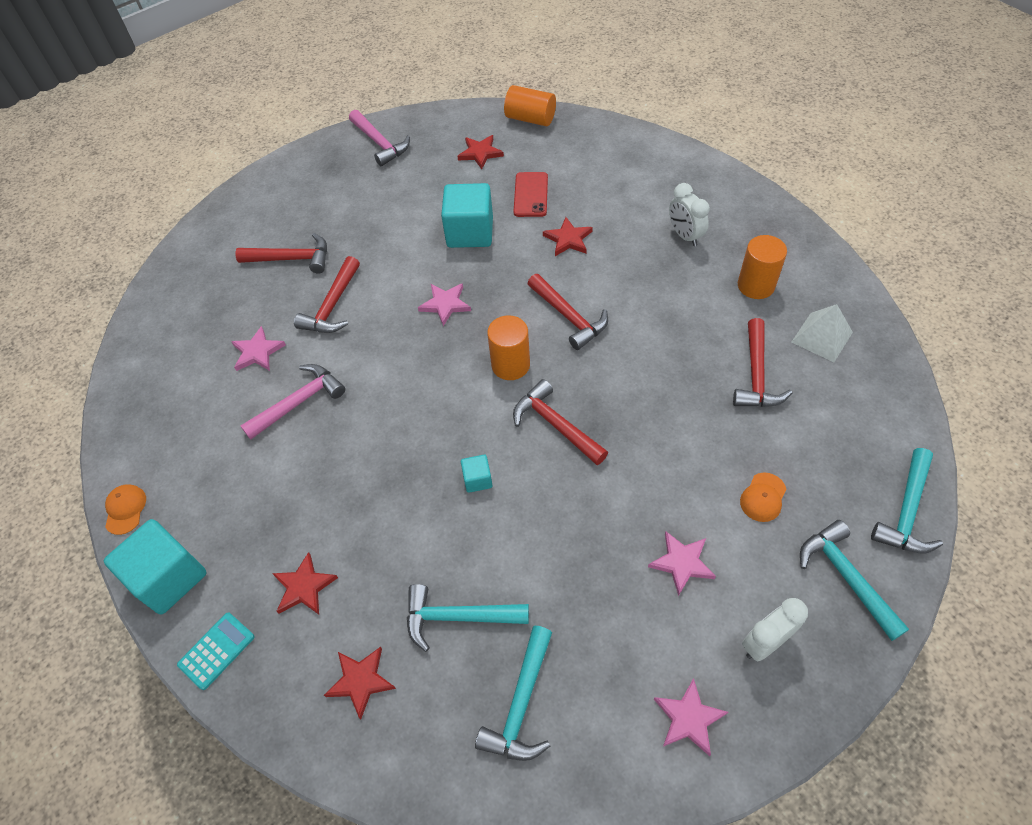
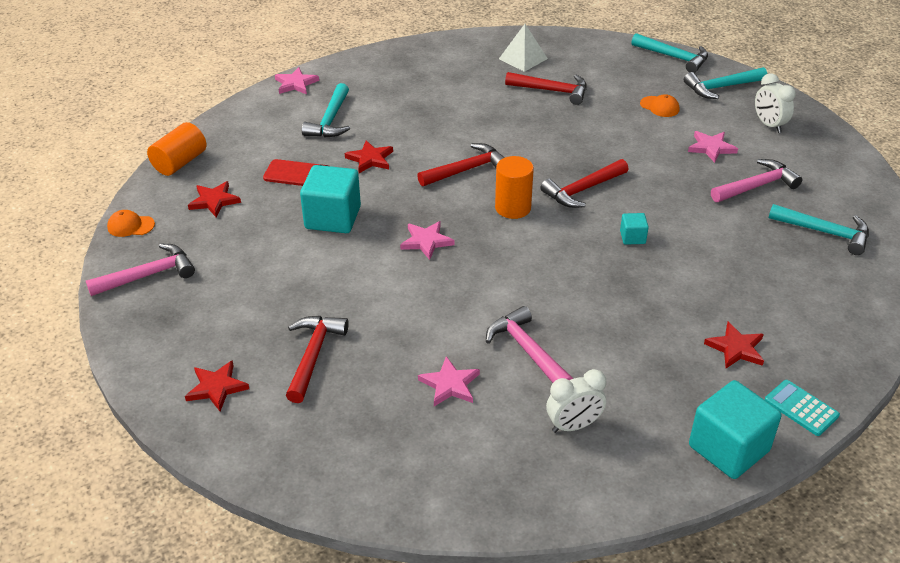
camera: 85 degrees left, 15 degrees down
orange cap [105,484,146,535] -> orange cap moved to [107,210,155,237]
red hammer [294,256,360,333] -> none
red star [324,647,396,719] -> red star moved to [185,360,249,411]
turquoise hammer [407,584,529,652] -> turquoise hammer moved to [302,83,350,138]
pink star [654,678,728,756] -> pink star moved to [275,67,319,94]
white clock [669,183,710,246] -> white clock moved to [546,369,606,433]
orange cylinder [738,235,787,299] -> none
none -> pink hammer [711,159,802,202]

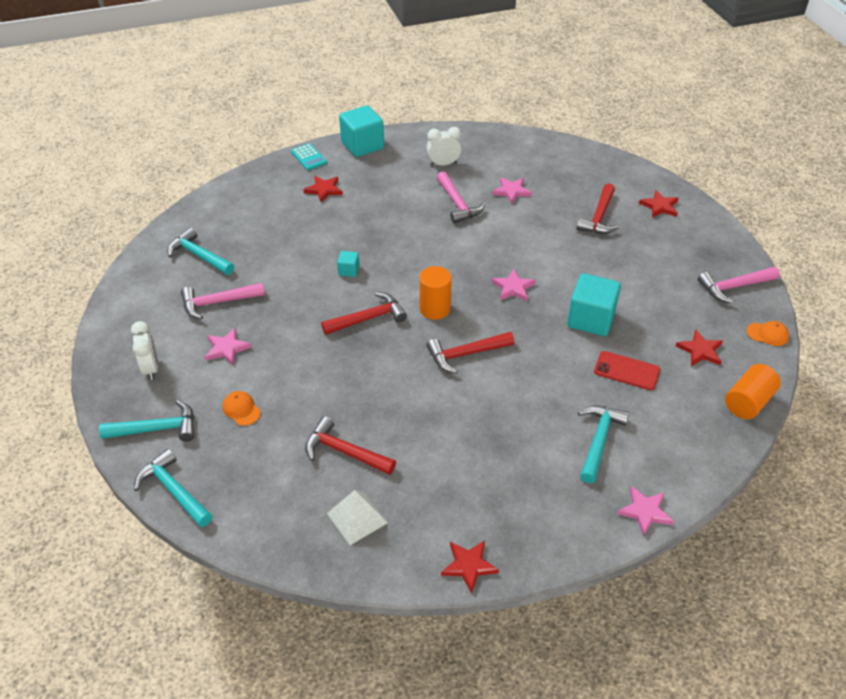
camera: 170 degrees left, 5 degrees up
red star [345,140,393,173] -> red star moved to [441,541,499,594]

